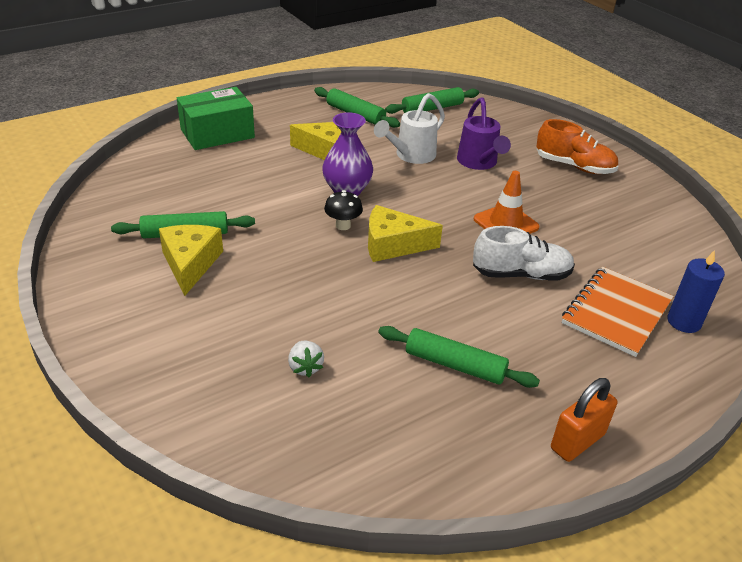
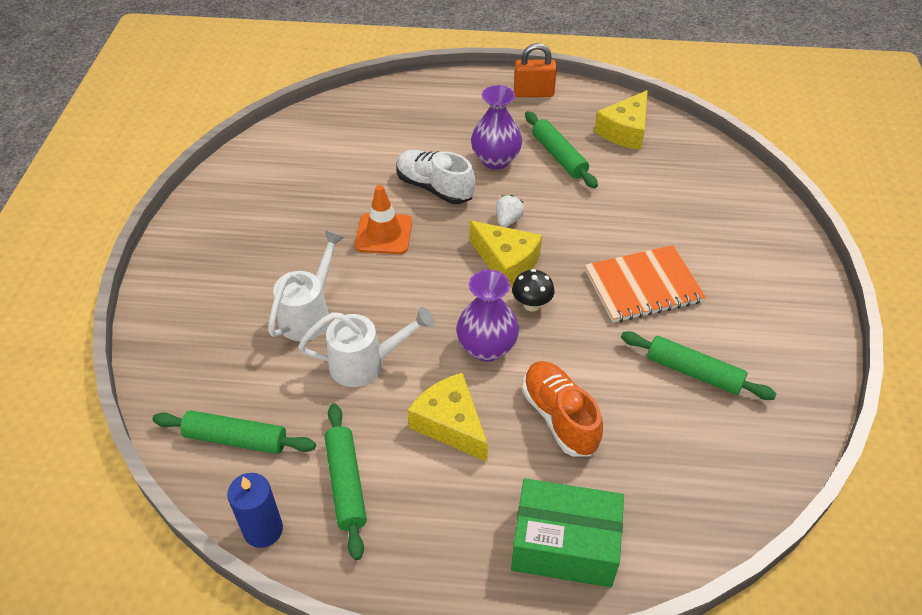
camera: 140 degrees left, 10 degrees up
yellow cheese [159,225,223,296] -> yellow cheese moved to [594,90,648,150]
white strawberry [288,341,324,377] -> white strawberry moved to [496,195,524,227]
purple watering can [457,97,511,170] -> white watering can [268,230,345,341]
orange shoe [536,119,618,174] -> orange shoe moved to [522,361,603,457]
orange notebook [562,267,674,357] -> orange notebook moved to [585,245,706,323]
blue candle [667,250,725,333] -> blue candle moved to [227,473,283,548]
none -> purple vase [471,85,522,170]

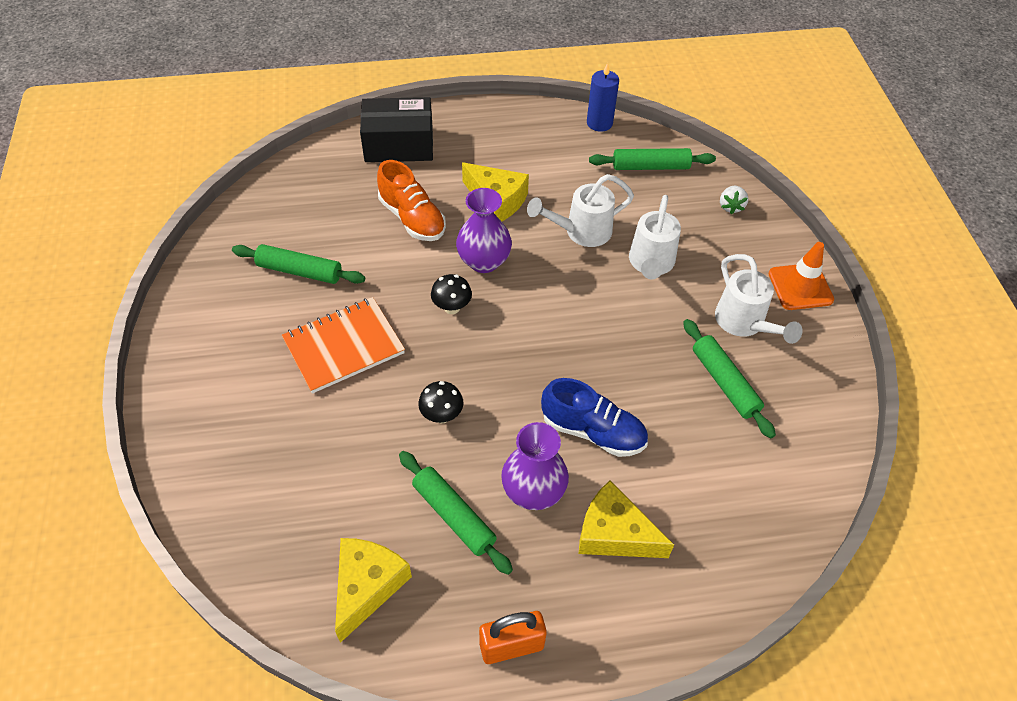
camera: 165 degrees right, 5 degrees up
green rolling pin [325,403,367,560] -> green rolling pin moved to [683,319,776,438]
orange traffic cone [355,185,412,254] -> orange traffic cone moved to [769,242,834,310]
white shoe [396,150,475,204] -> blue shoe [541,378,648,457]
yellow cheese [470,221,542,286] -> yellow cheese moved to [579,480,674,558]
white strawberry [496,195,524,227] -> white strawberry moved to [720,186,748,214]
green box [511,478,624,588] -> black box [360,97,433,162]
none -> black mushroom [418,381,463,423]
none -> white watering can [715,254,803,344]

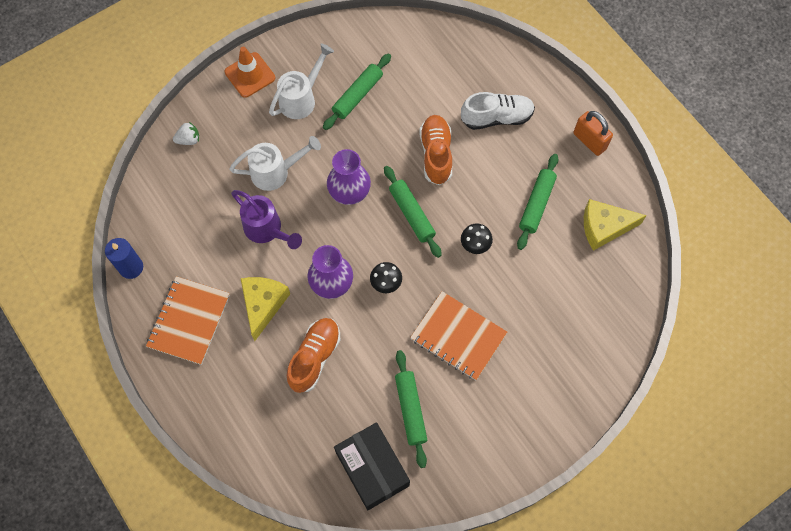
camera: 115 degrees left, 15 degrees up
black box [360,97,433,162] -> black box moved to [334,422,410,510]
purple vase [501,422,569,510] -> purple vase moved to [327,149,371,205]
white watering can [527,174,634,247] -> purple watering can [231,190,302,249]
blue shoe [541,378,648,457] -> orange shoe [420,115,452,185]
yellow cheese [579,480,674,558] -> white shoe [461,92,535,130]
green rolling pin [589,148,716,170] -> green rolling pin moved to [384,166,442,258]
none -> orange notebook [146,276,230,365]

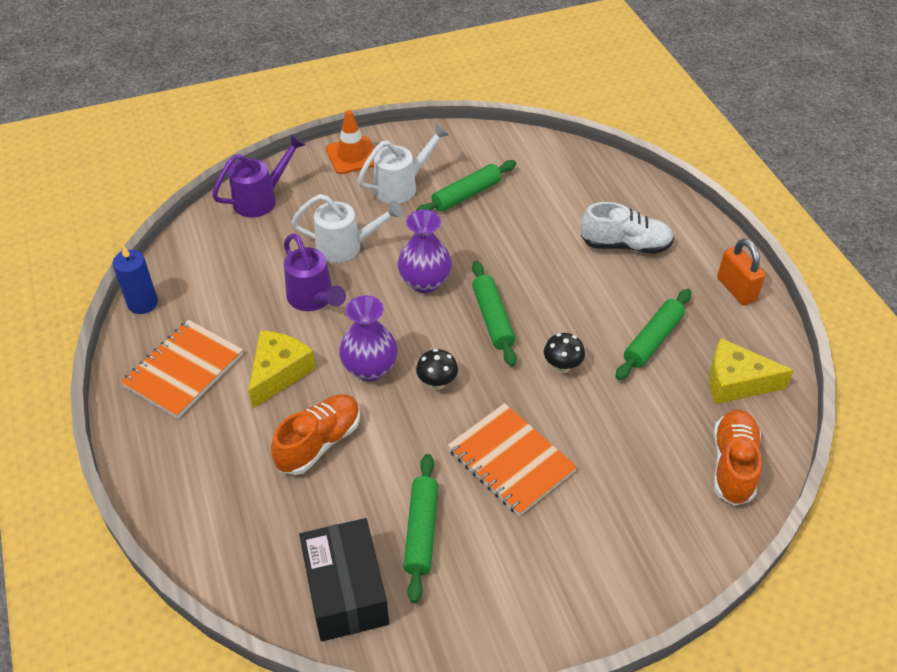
camera: 15 degrees right, 20 degrees down
white strawberry [173,122,199,145] -> purple watering can [212,134,305,218]
orange shoe [420,115,452,185] -> orange shoe moved to [713,409,762,506]

